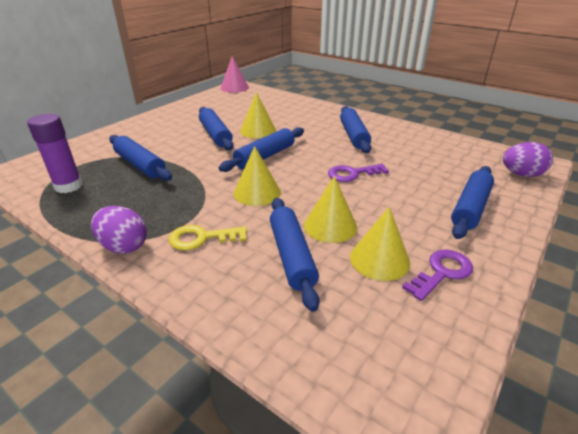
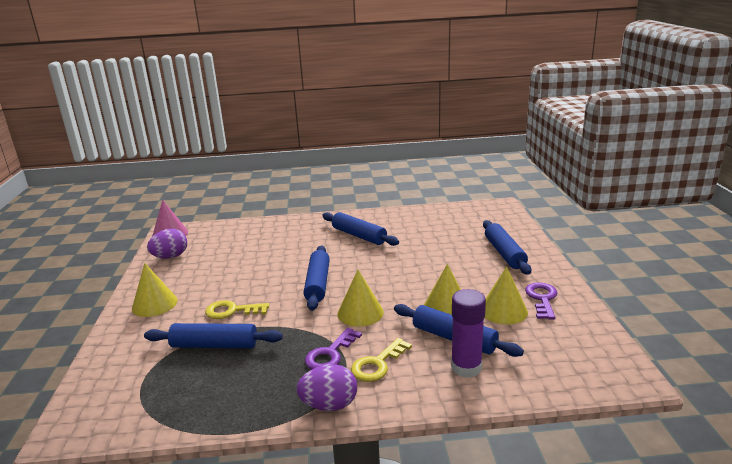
camera: 40 degrees left, 10 degrees down
purple glue stick [27,114,83,193] -> purple glue stick moved to [451,289,486,378]
blue rolling pin [199,107,234,150] -> none
yellow cone [240,92,276,139] -> yellow cone moved to [132,263,178,317]
purple key [328,164,389,182] -> purple key moved to [305,328,362,369]
purple egg [503,142,553,177] -> purple egg moved to [147,229,187,259]
none -> yellow key [205,300,269,319]

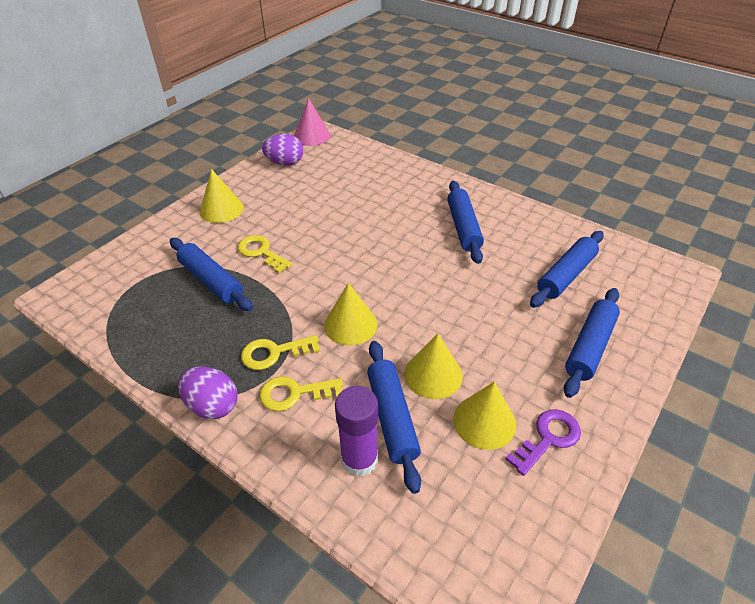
camera: 40 degrees right, 20 degrees up
blue rolling pin [304,245,330,311] -> blue rolling pin moved to [530,231,604,308]
purple key [305,328,362,369] -> yellow key [241,335,320,370]

